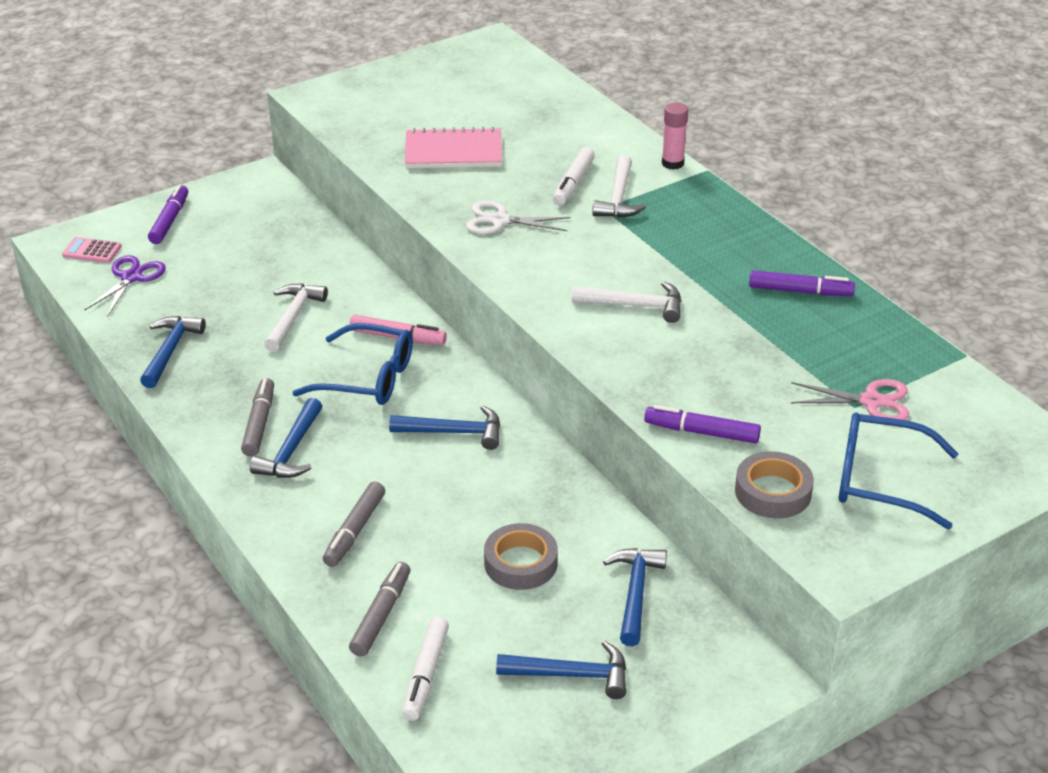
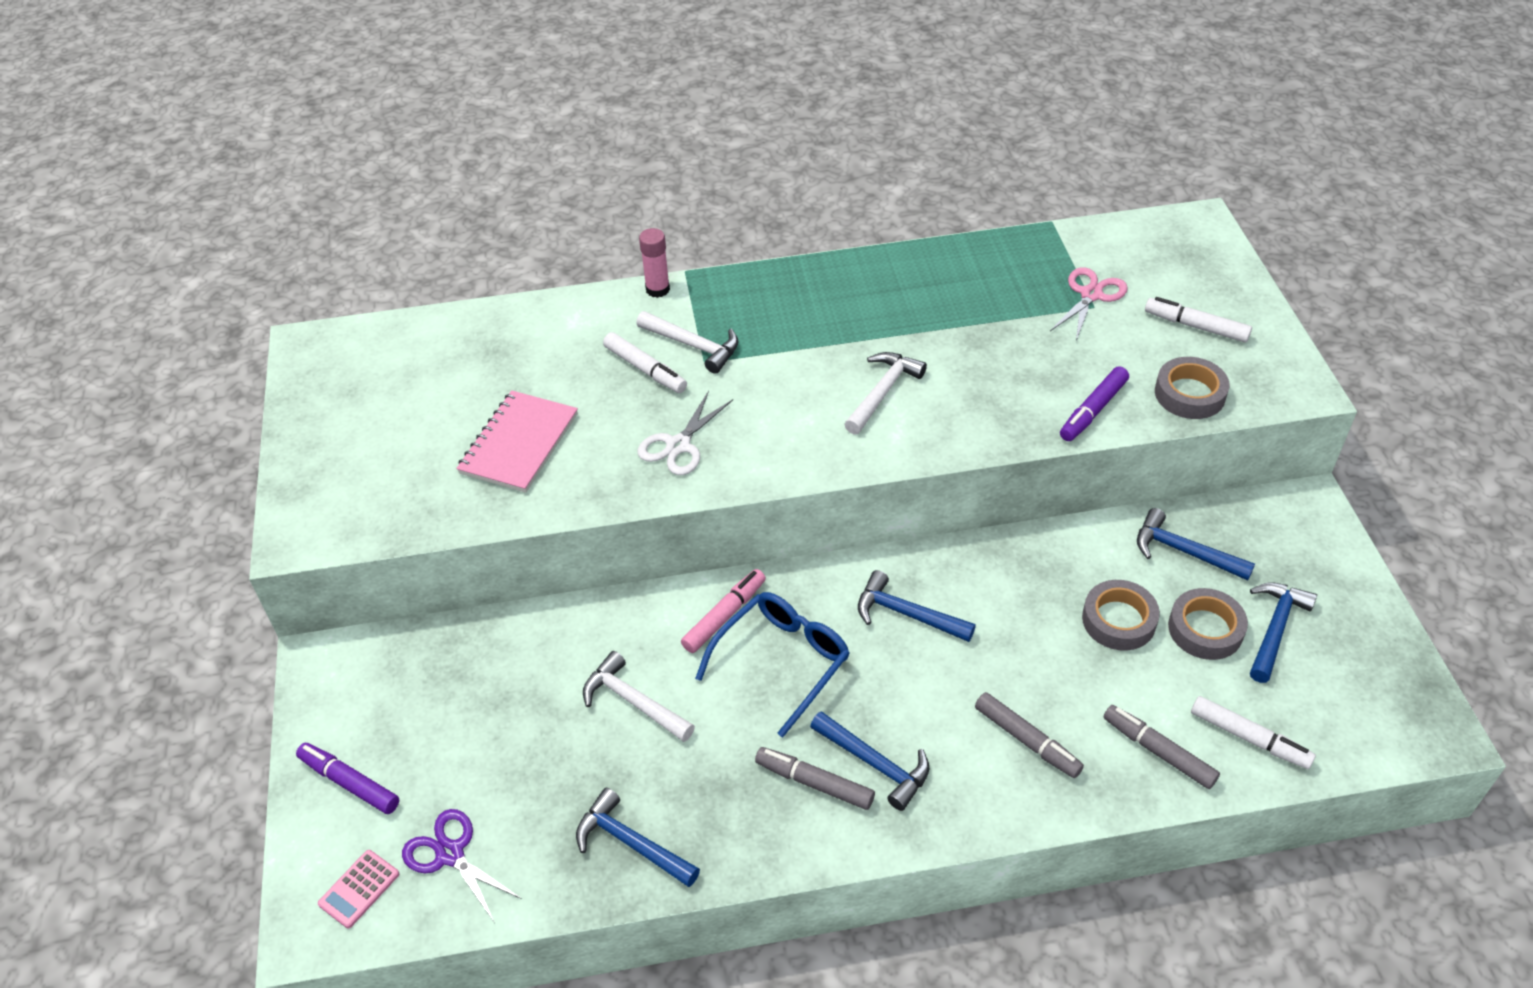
camera: 65 degrees left, 10 degrees up
blue hammer [389,406,500,450] -> blue hammer turned 90 degrees counterclockwise [858,570,976,642]
purple marker [749,270,855,296] -> none
blue glasses [838,412,959,529] -> white marker [1145,297,1252,343]
none -> grey tape [1168,588,1248,660]

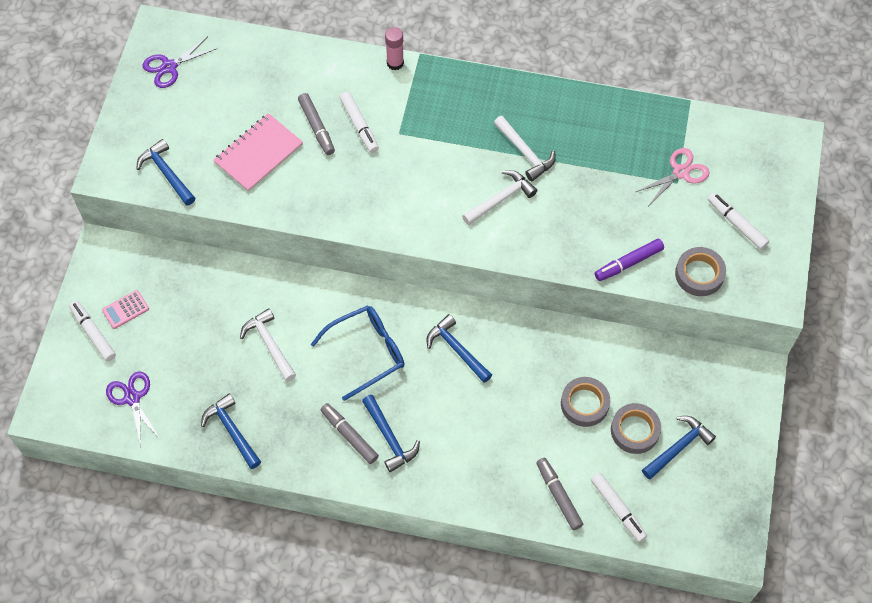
camera: 20 degrees right, 15 degrees up
purple marker [296,743,399,814] -> white marker [69,301,116,362]
pink calculator [318,850,399,928] -> pink calculator moved to [102,290,149,329]
white hammer [636,311,738,374] -> white hammer moved to [494,116,556,181]
white scissors [637,391,733,475] -> none
pink marker [681,569,766,653] -> none
grey marker [975,692,1084,778] -> grey marker moved to [298,93,335,155]
blue hammer [1137,508,1255,581] -> blue hammer moved to [136,139,195,206]
none -> purple scissors [143,36,218,88]

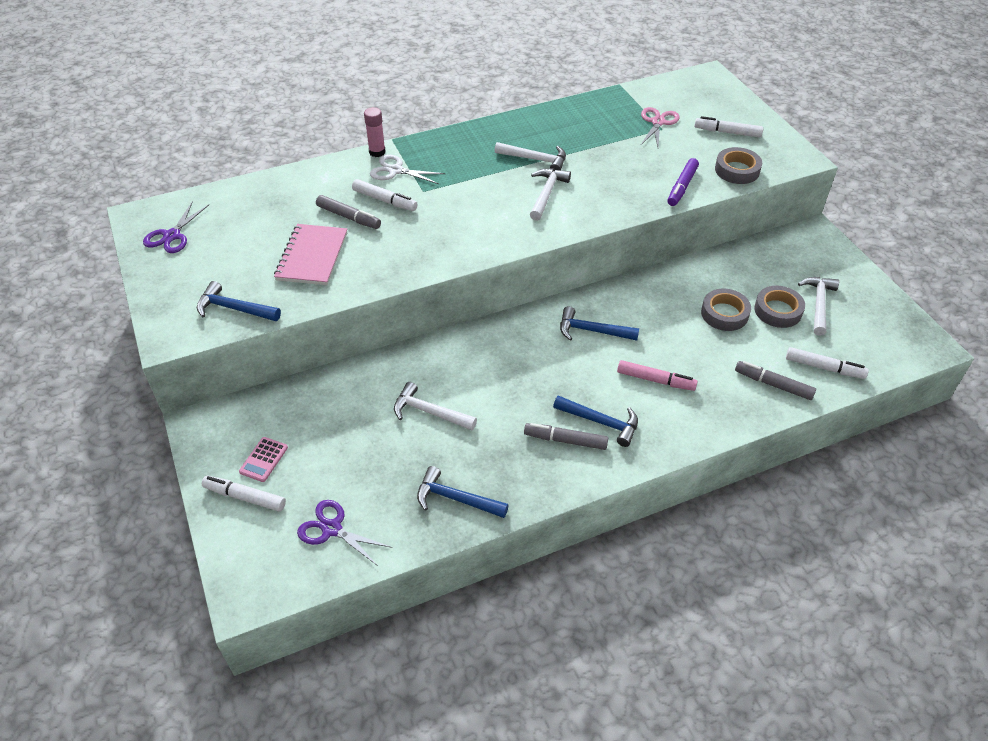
camera: 35 degrees left, 15 degrees down
blue glasses [311,305,404,401] -> none
blue hammer [642,416,716,480] -> white hammer [798,277,839,336]
none -> white scissors [370,155,446,184]
none -> pink marker [617,360,698,391]

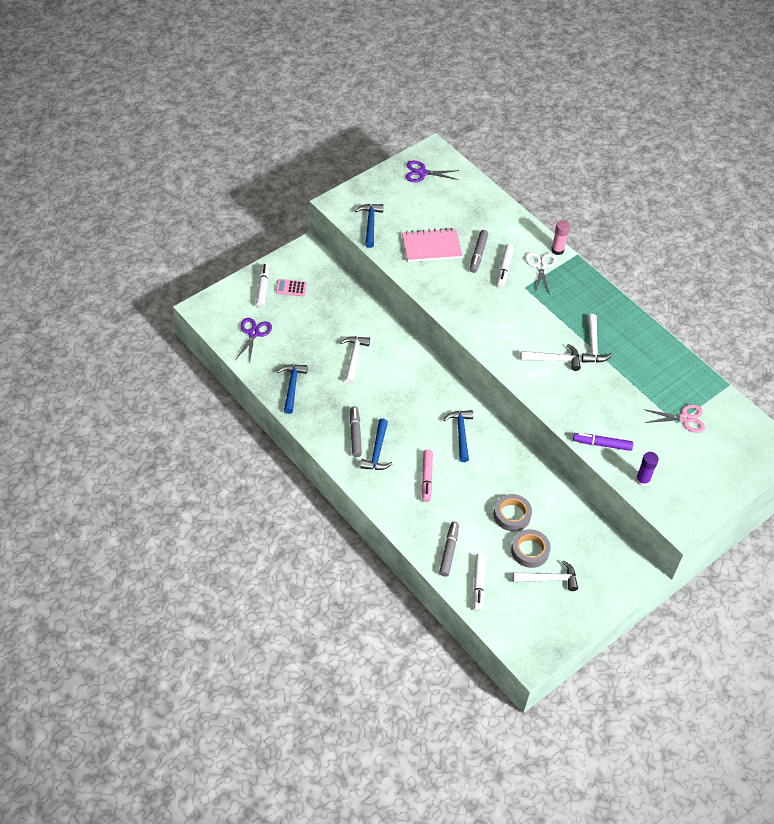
camera: 70 degrees right, 5 degrees up
white marker [694,116,763,137] -> none
grey tape [715,147,762,184] -> purple glue stick [636,452,659,487]

